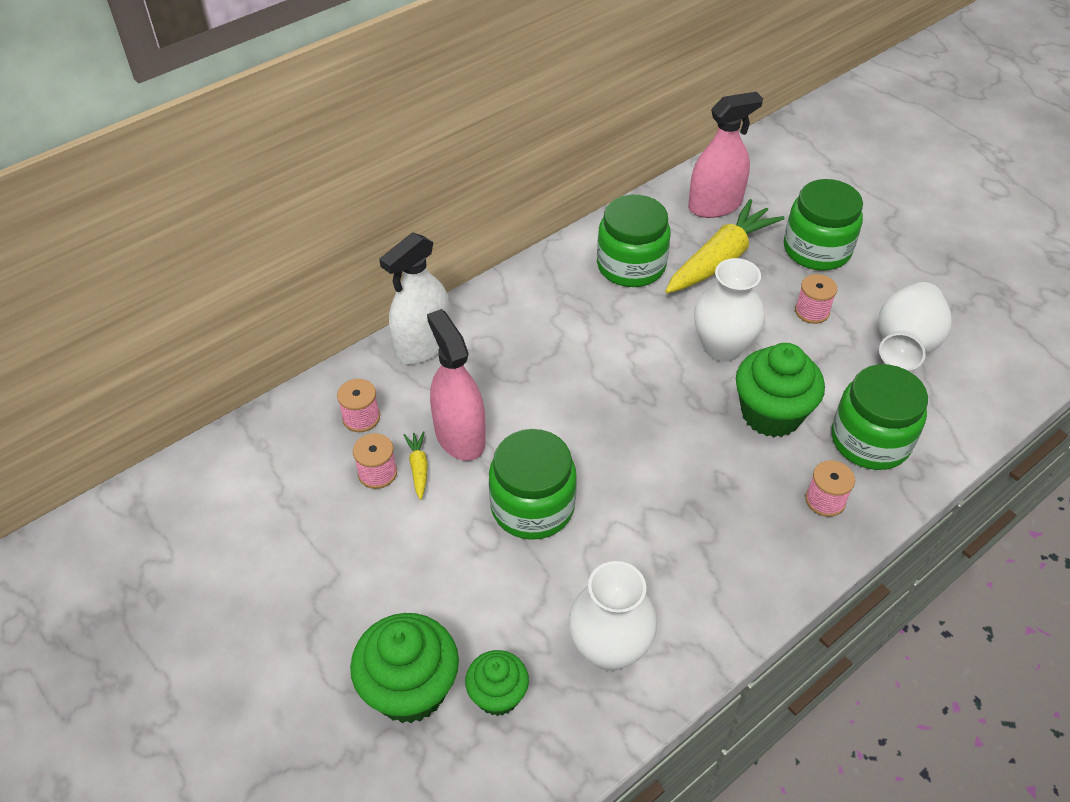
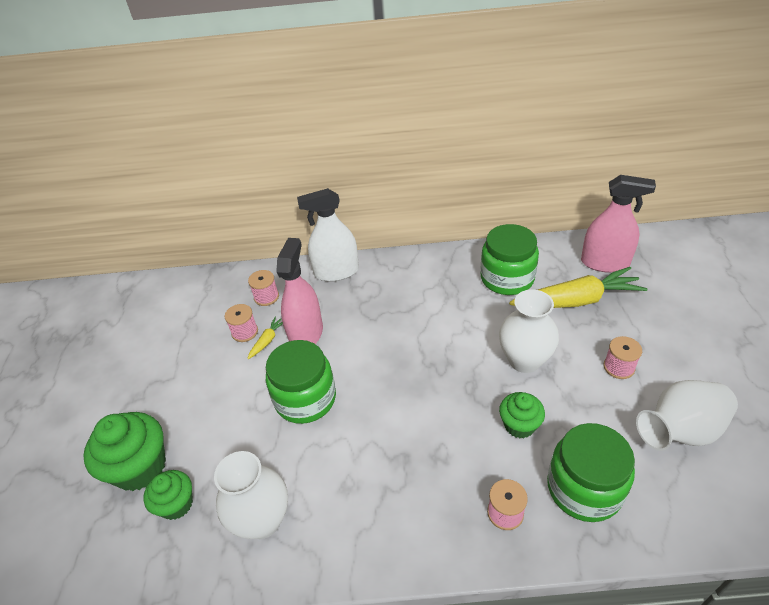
camera: 40 degrees right, 5 degrees down
green cupcake [736,343,825,437] -> green cupcake [499,392,545,438], size x0.60
green jar [784,179,863,270] -> none

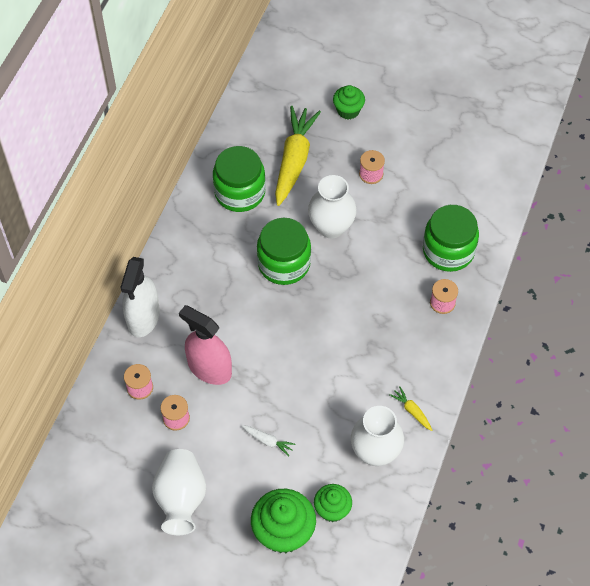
camera: 70 degrees left, 15 degrees up
yellow carrot [247,317,283,359] -> yellow carrot moved to [389,386,433,431]
green jar [266,340,336,424] -> green jar moved to [257,218,311,285]
green cupcake [499,392,545,438] -> green cupcake moved to [333,85,365,119]
pink spray bottle [581,175,656,273] -> none
white vase [636,380,738,451] -> white vase moved to [152,449,206,535]
none -> white carrot [242,425,296,456]

